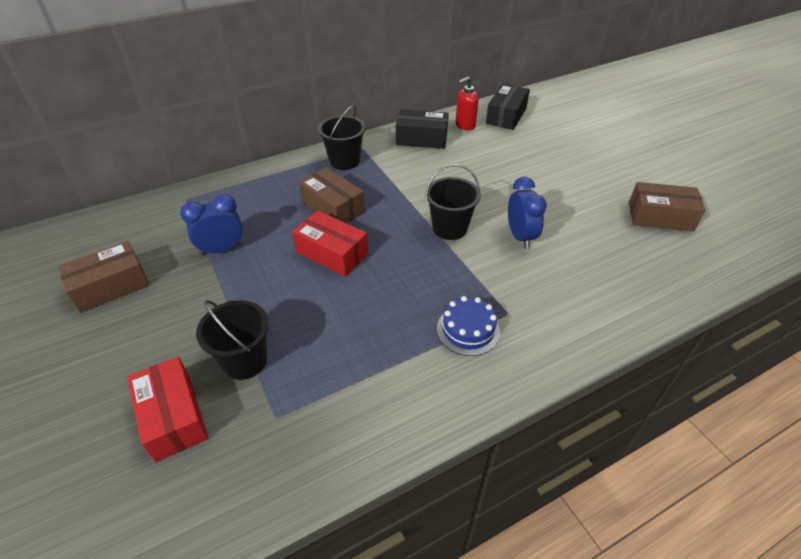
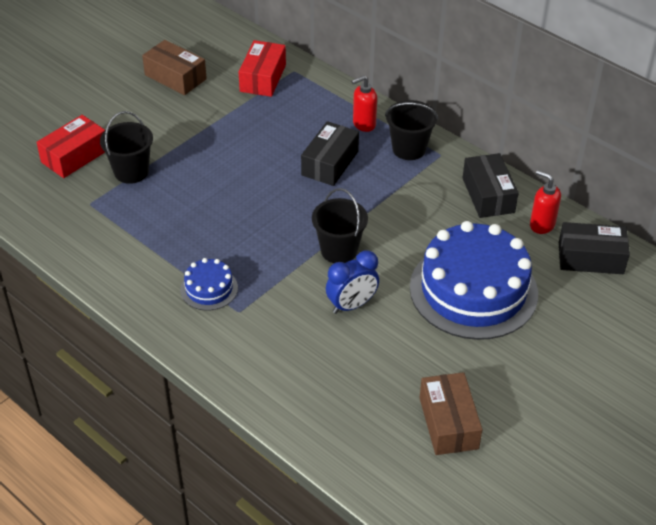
camera: 70 degrees right, 0 degrees up
blue clock [180,194,243,256] -> none
red box [292,211,368,277] -> red box moved to [239,40,286,97]
brown box [299,167,365,223] -> black box [301,121,359,186]
none -> red soap dispenser [351,76,377,132]
none -> blue cake [410,221,538,340]

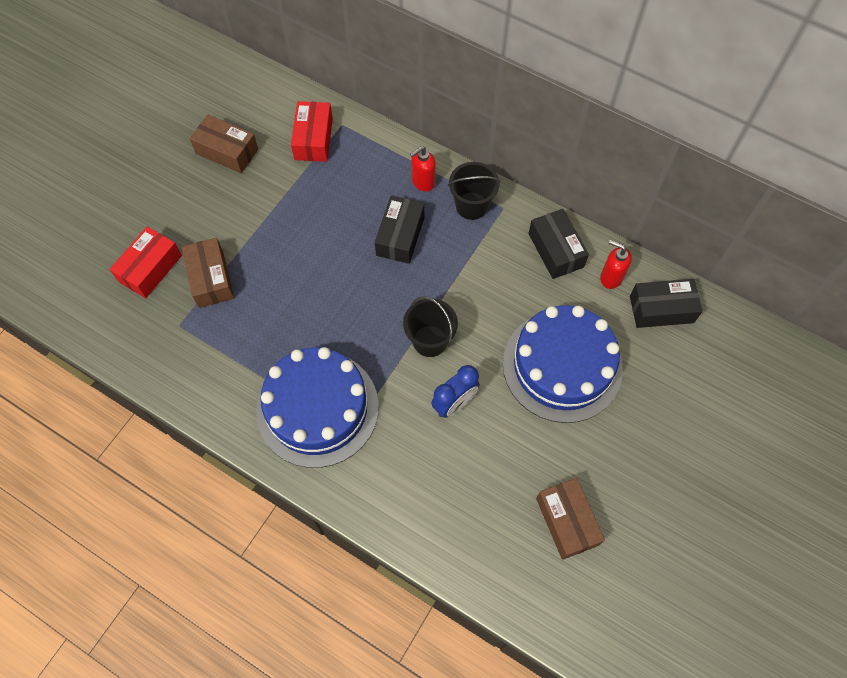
camera: 10 degrees left, 20 degrees up
black bucket [100,111,153,184] -> brown box [181,238,234,308]
blue cake [180,258,238,310] -> blue cake [256,347,379,468], size x2.23

